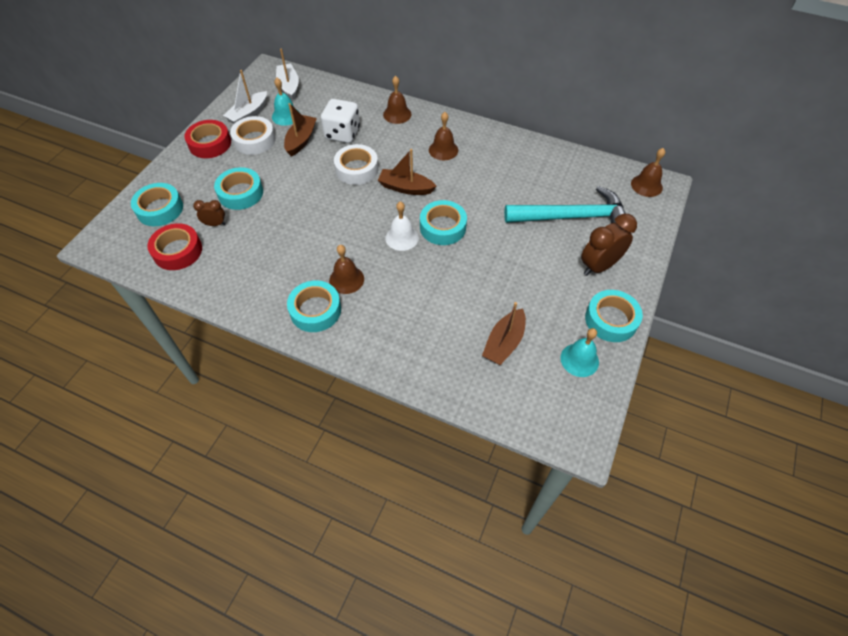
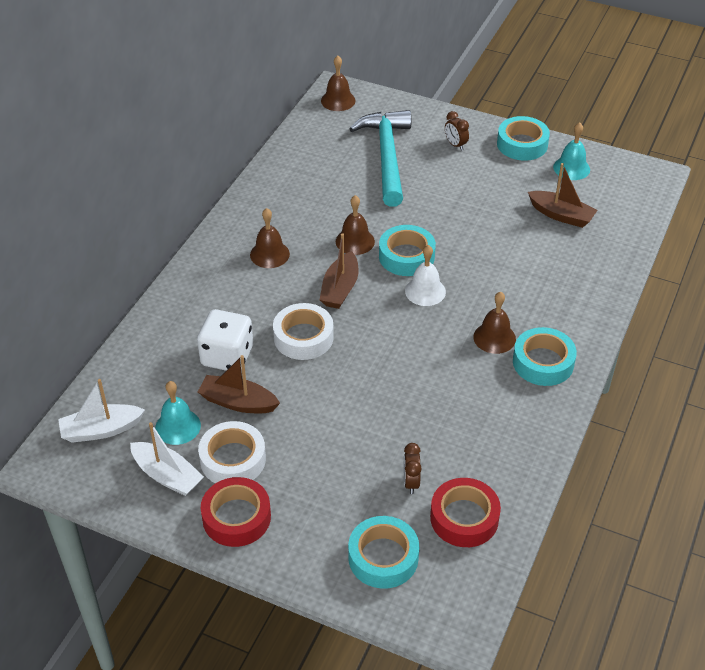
camera: 90 degrees left, 10 degrees down
turquoise tape [214,167,263,210] -> none
brown bell [383,76,411,124] -> brown bell moved to [336,195,375,255]
brown clock [581,214,637,276] -> brown clock [445,111,469,151], size x0.53

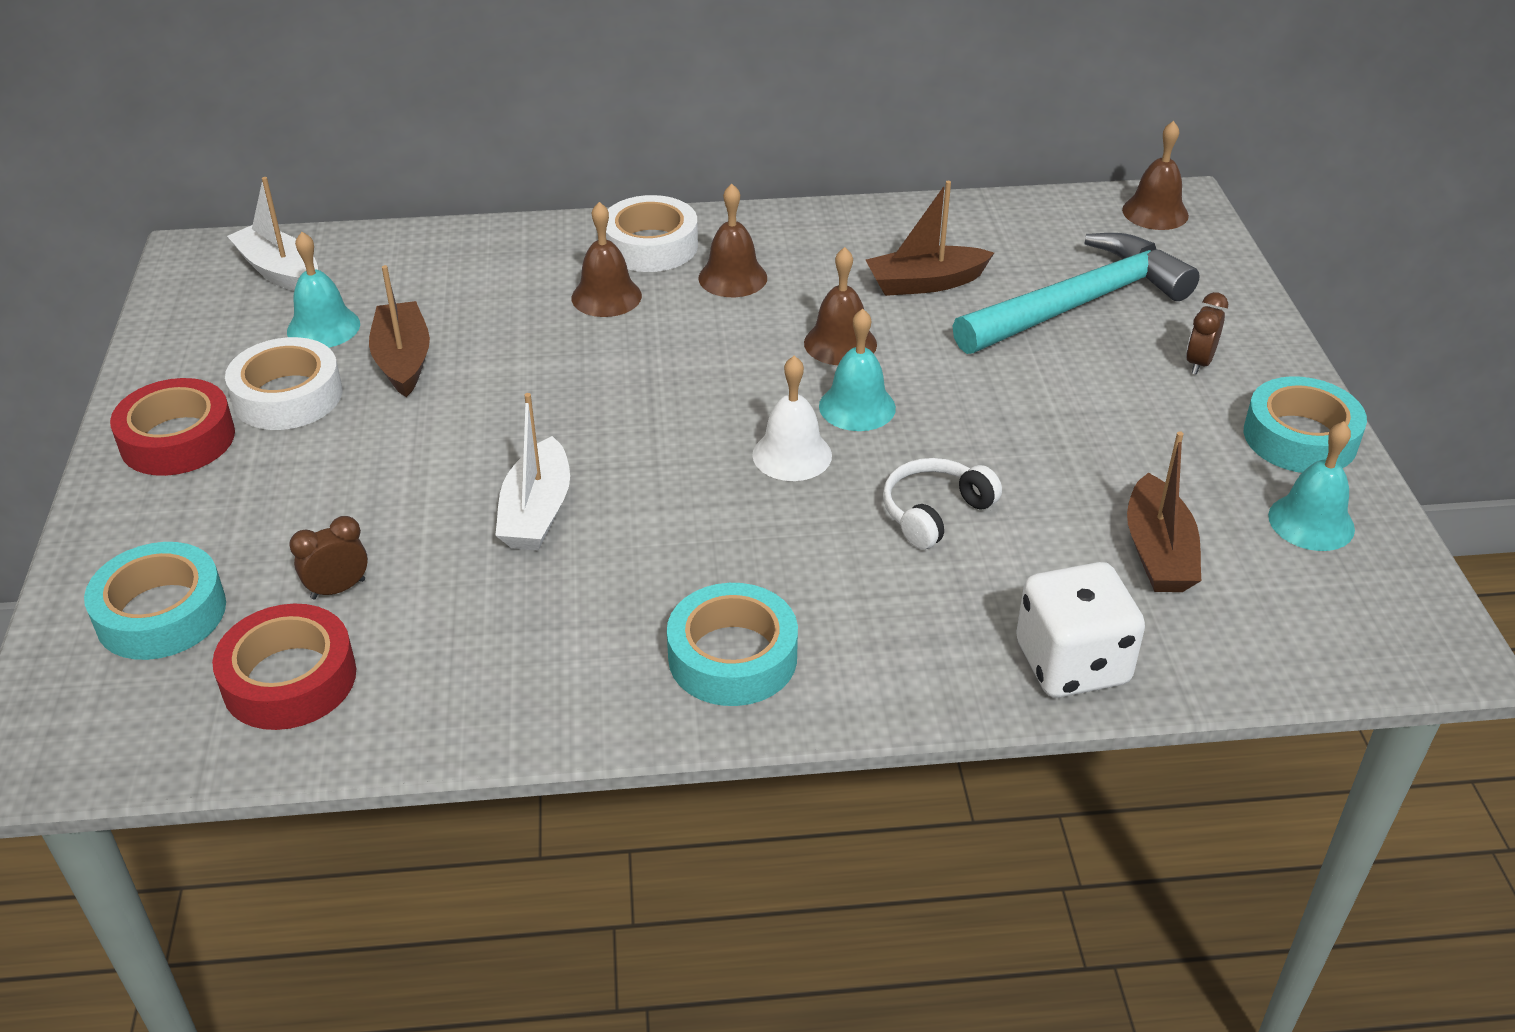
camera: 60 degrees right, 5 degrees down
white boat [130,422,204,496] -> white boat moved to [495,393,570,550]
white dice [197,309,253,371] -> white dice moved to [1016,562,1145,698]
white tape [273,303,334,360] -> white tape moved to [606,195,698,272]
brown boat [320,233,359,309] -> brown boat moved to [866,181,994,296]
turquoise tape [379,225,436,276] -> turquoise bell [819,309,896,431]
brown bell [473,292,516,354] -> brown bell moved to [572,202,642,317]
none -> white headphones [883,458,1002,549]

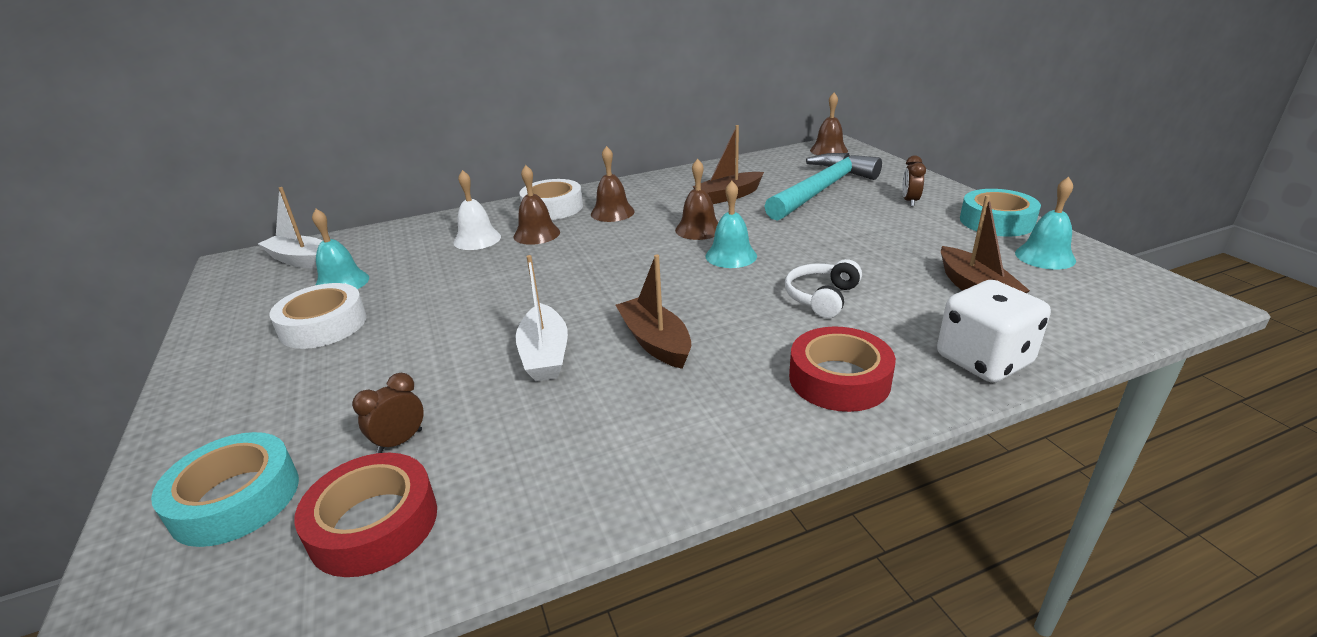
camera: 15 degrees left, 10 degrees down
red tape [110,378,235,476] -> red tape moved to [789,326,896,412]
brown boat [369,265,430,397] -> brown boat moved to [616,254,691,369]
turquoise tape [667,583,798,706] -> none
white bell [752,356,832,481] -> white bell moved to [454,170,501,250]

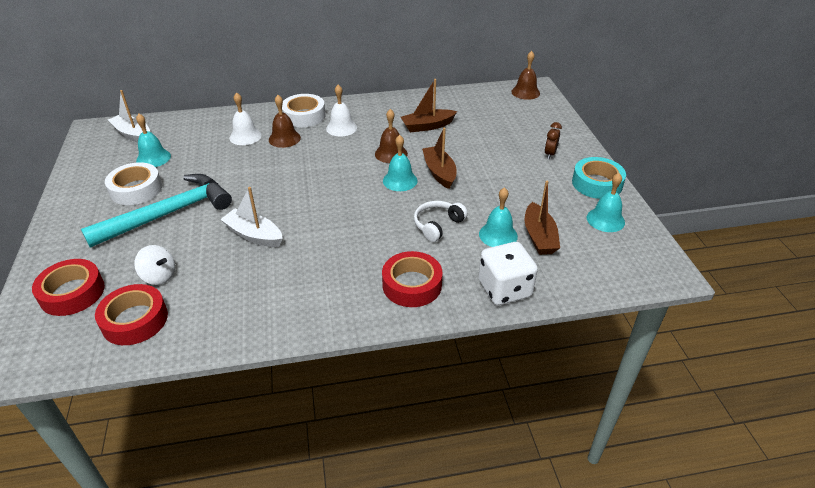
camera: 10 degrees right, 10 degrees up
turquoise tape [151,432,299,547] -> red tape [32,259,105,316]
brown clock [352,373,424,453] -> white spinning top [134,245,175,285]
white boat [515,255,568,381] -> white boat turned 120 degrees clockwise [220,187,283,247]
brown bell [591,146,635,222] -> white bell [326,85,357,136]
brown boat [616,254,691,369] -> brown boat moved to [422,128,456,189]
turquoise hammer [764,153,882,221] -> turquoise hammer moved to [81,174,232,248]
none -> turquoise bell [479,187,518,247]

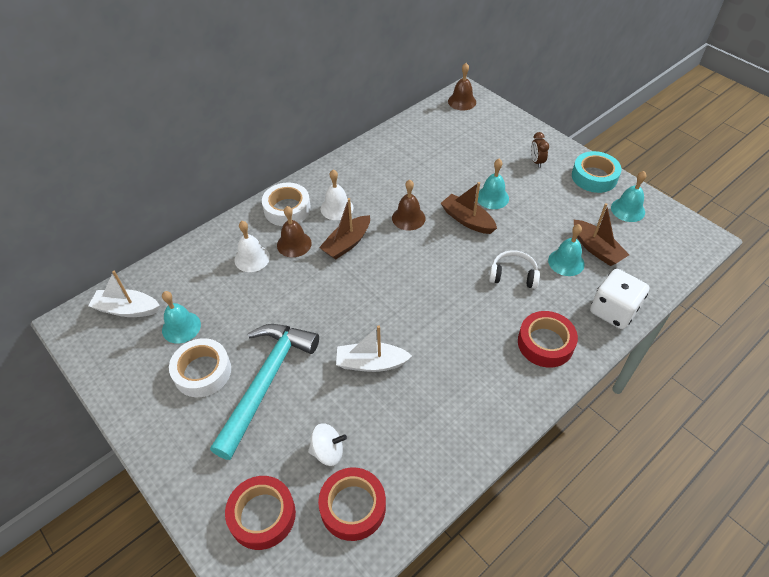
camera: 30 degrees left, 10 degrees up
turquoise bell [383,135,417,191] -> turquoise bell moved to [478,159,509,209]
brown boat [401,79,457,132] -> brown boat moved to [319,198,370,260]
white headphones [414,201,468,242] -> white headphones turned 90 degrees clockwise [489,250,540,289]

